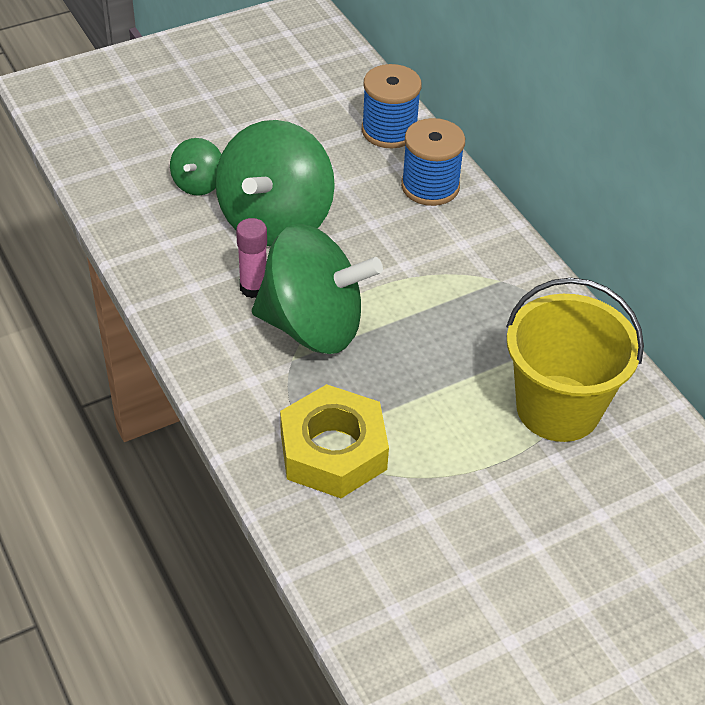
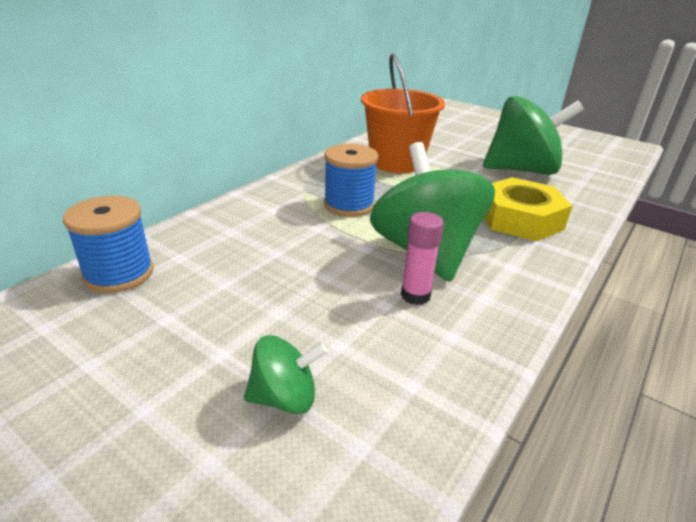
camera: 115 degrees left, 15 degrees down
green spinning top [215,120,335,246] -> green spinning top moved to [483,96,584,175]
blue spool [401,118,465,206] -> blue spool moved to [324,144,378,217]
yellow bucket [506,278,644,442] -> orange bucket [361,53,445,173]

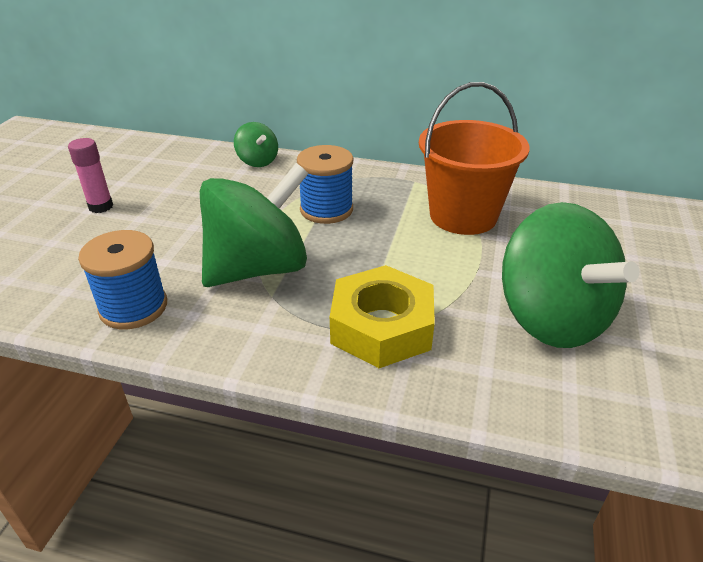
camera: 70 degrees right, 5 degrees up
blue spool [63,196,154,293] -> blue spool moved to [78,230,167,329]
green spinning top [244,335,328,414] -> green spinning top moved to [234,122,278,167]
pink glue stick [401,212,444,305] -> pink glue stick moved to [68,138,113,213]

